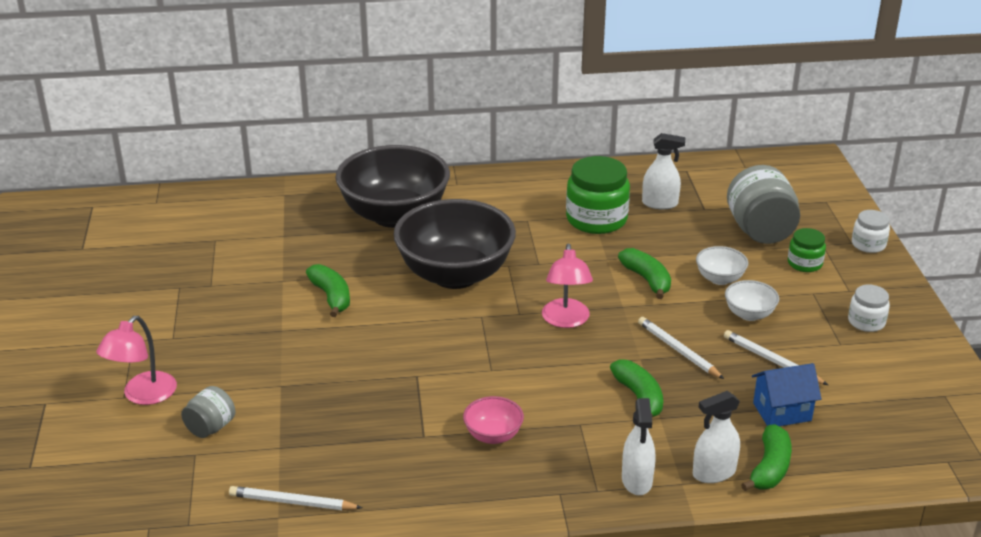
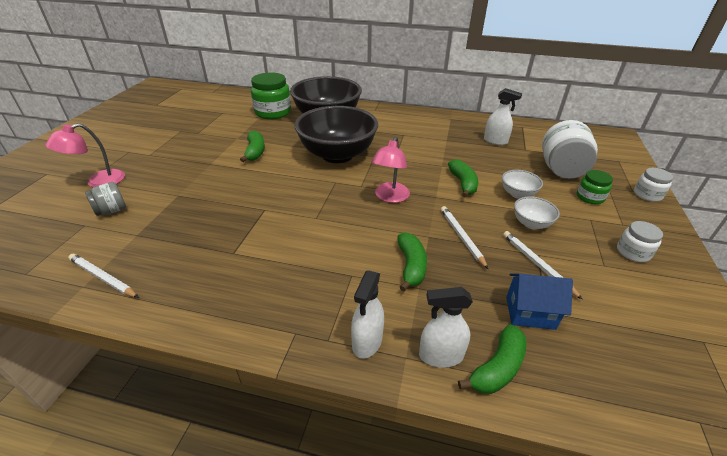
camera: 20 degrees right, 5 degrees up
pink bowl [463,396,524,444] -> none
green jar [566,156,630,234] -> green jar moved to [251,72,291,119]
grey jar [727,165,800,244] -> white jar [542,120,598,179]

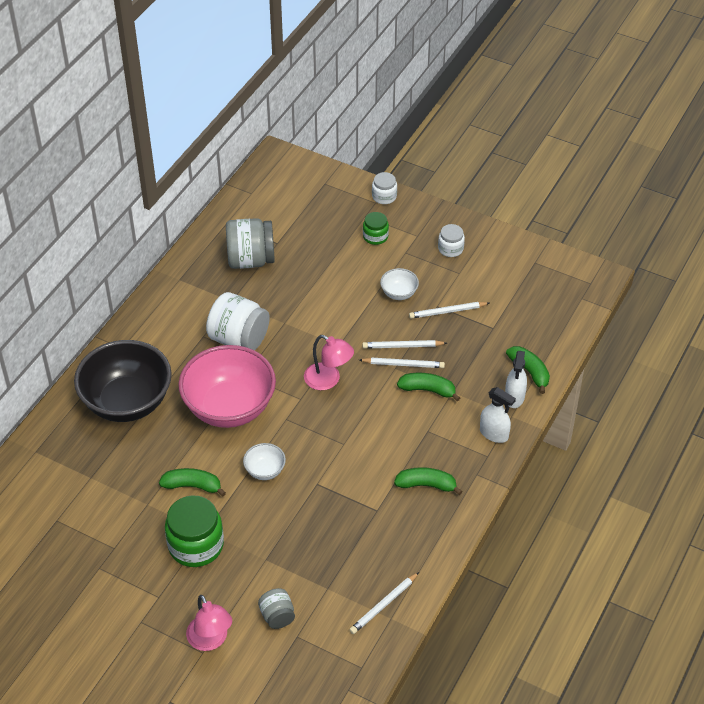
camera: 75 degrees left, 10 degrees up
green jar [251,72,291,119] -> green jar moved to [165,495,224,567]
black bowl [295,106,378,163] -> pink bowl [178,345,276,428]
green banana [448,159,478,197] -> green banana moved to [394,467,462,495]
white spray bottle [484,88,522,145] -> grey jar [226,218,275,269]
white bowl [502,170,543,199] -> white bowl moved to [243,443,286,480]
blue house [506,273,573,330] -> none
white jar [542,120,598,179] -> white jar moved to [206,292,270,350]
none -> white pencil [360,357,445,368]

